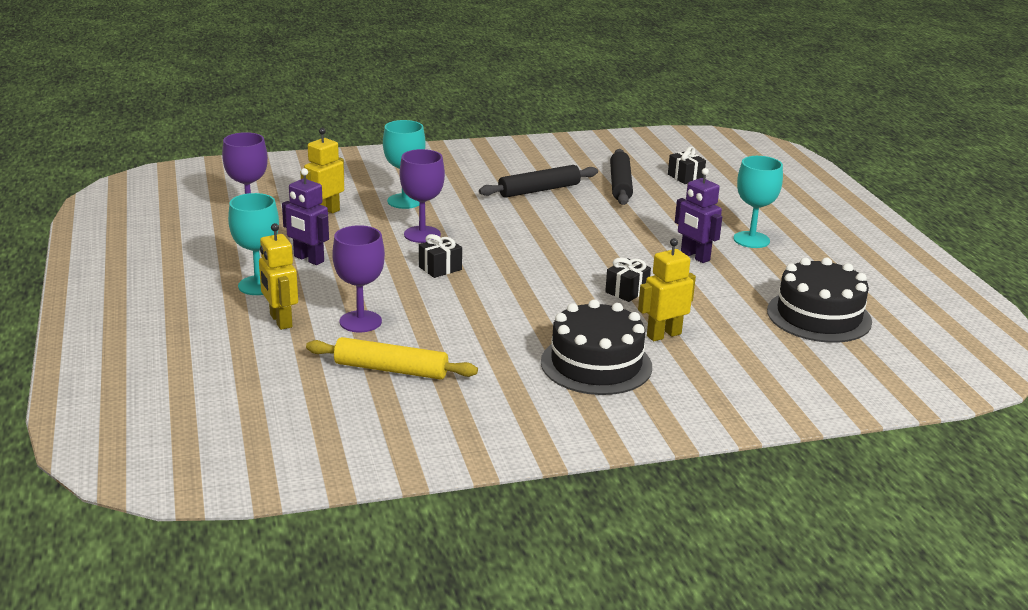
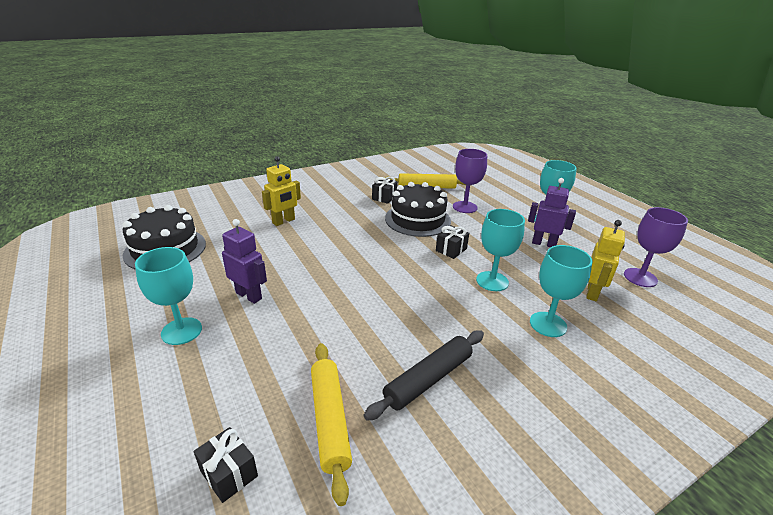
camera: 165 degrees right, 5 degrees up
yellow robot [259,223,298,330] -> none
purple goblet [400,149,445,243] -> turquoise goblet [476,209,525,291]
black cake [541,300,652,395] -> black cake moved to [385,182,451,237]
black gift [605,258,651,302] -> black gift moved to [372,177,398,204]
black rolling pin [610,149,633,205] -> yellow rolling pin [311,343,352,506]

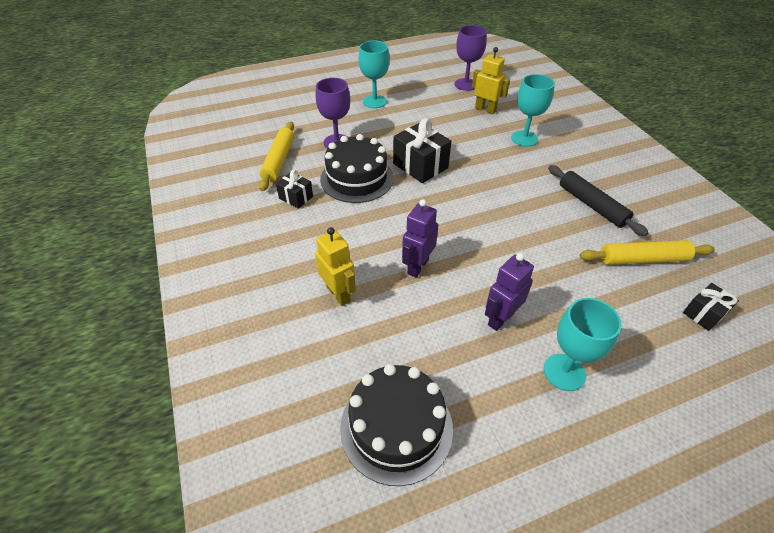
camera: 80 degrees left, 15 degrees up
black gift [436,225,469,259] -> black gift [393,118,451,183], size x1.75
turquoise goblet [476,209,525,291] -> none
purple robot [528,178,576,247] -> purple robot moved to [402,199,438,278]

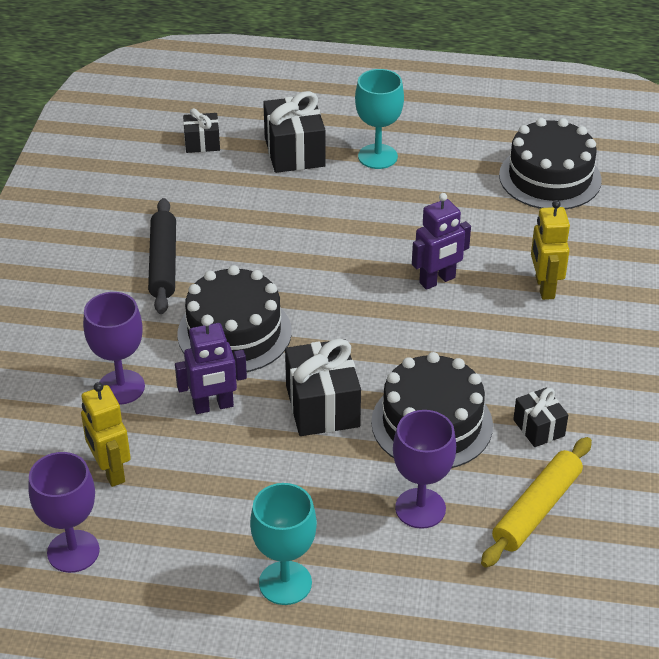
camera: 150 degrees left, 5 degrees down
purple robot [485,253,534,331] -> purple robot moved to [175,317,247,414]
turquoise goblet [511,74,555,147] -> purple goblet [83,292,145,405]
yellow rolling pin [579,240,715,265] -> none
none -> black cake [177,265,292,372]
none -> black gift [263,91,326,173]

